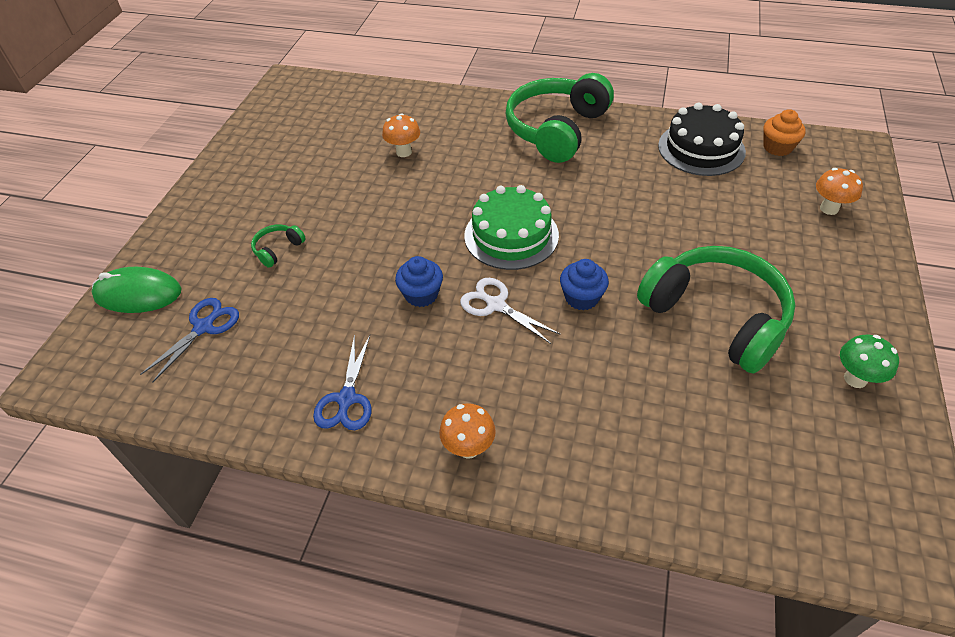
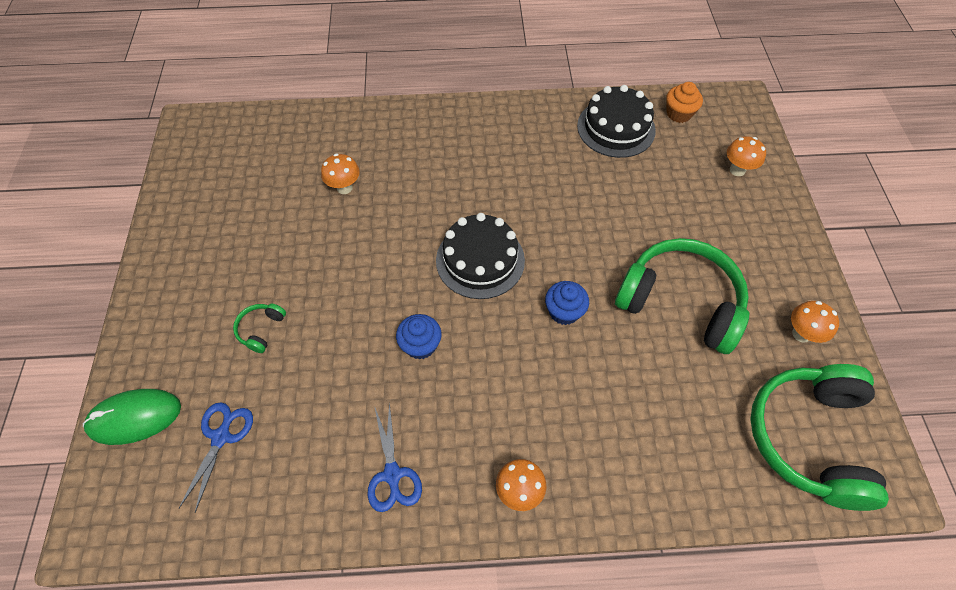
camera: 20 degrees left, 10 degrees up
white scissors [460,278,560,344] -> none
green cake [464,185,559,270] -> black cake [436,213,525,299]
green headphones [505,73,614,163] -> green headphones moved to [750,364,889,511]
green mushroom [840,335,899,388] -> orange mushroom [791,301,839,343]

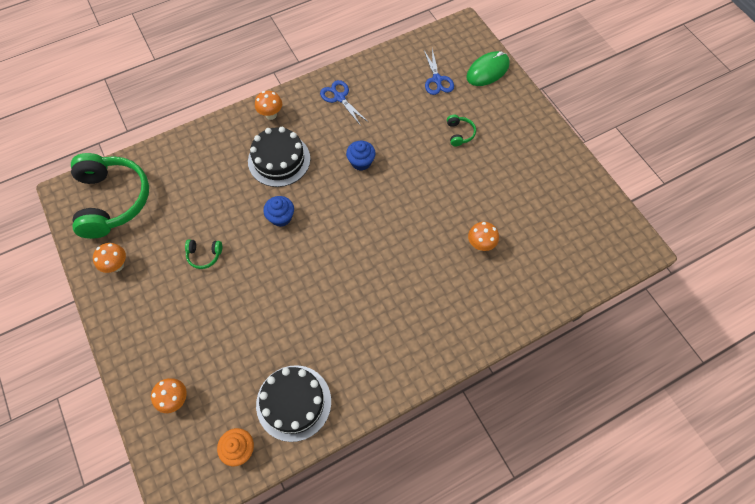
camera: 155 degrees right, 5 degrees up
black cake [436,213,525,299] -> black cake moved to [248,127,310,187]
green headphones [615,238,749,354] -> green headphones [185,239,222,269], size x0.40

